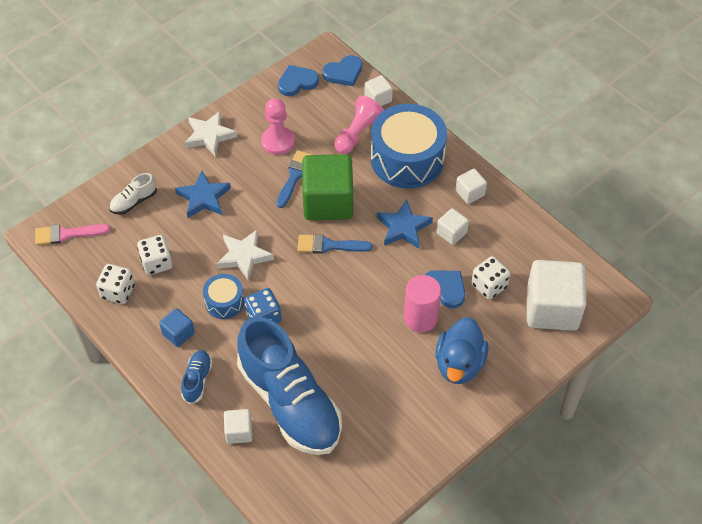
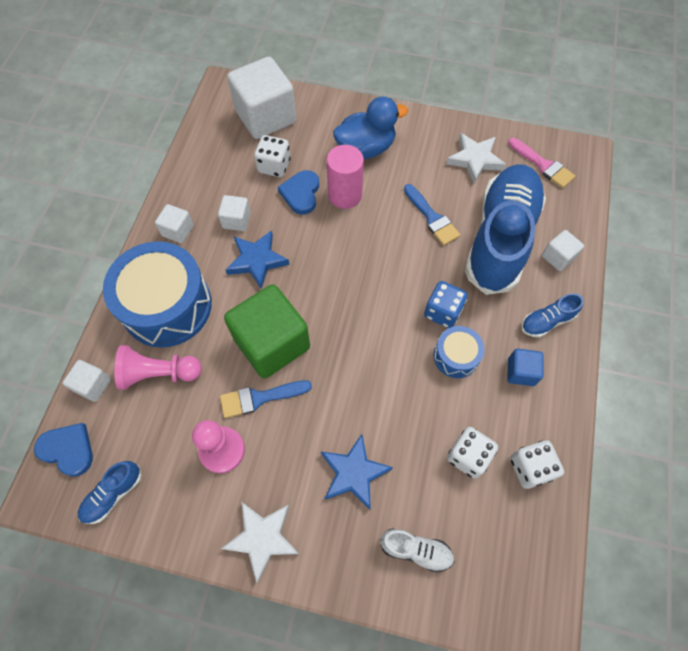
camera: 125 degrees left, 10 degrees up
pink brush [35,224,110,245] -> pink brush moved to [508,138,575,188]
white star [216,229,274,281] -> white star moved to [446,133,506,184]
blue heart [278,65,319,96] -> blue shoe [78,461,142,524]
blue brush [298,234,372,254] -> blue brush moved to [404,184,460,246]

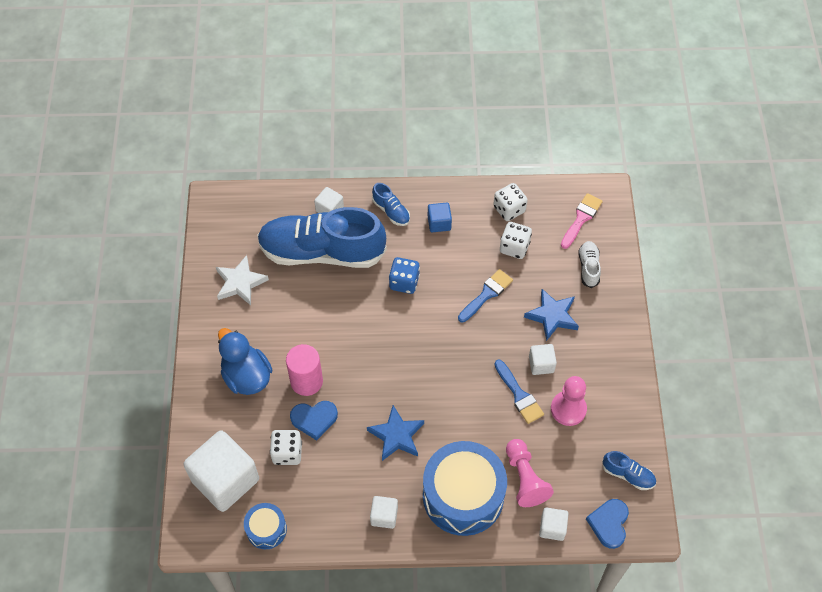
camera: 105 degrees left, 5 degrees down
white cube [218,195,251,231] -> white cube moved to [529,344,557,375]
white star [221,502,299,583] -> none
green cube [224,284,310,378] -> none
blue brush [404,184,460,246] -> blue brush moved to [458,269,513,323]
blue drum [434,326,485,378] -> blue drum moved to [244,503,287,549]
pink brush [508,138,575,188] -> pink brush moved to [561,193,603,249]

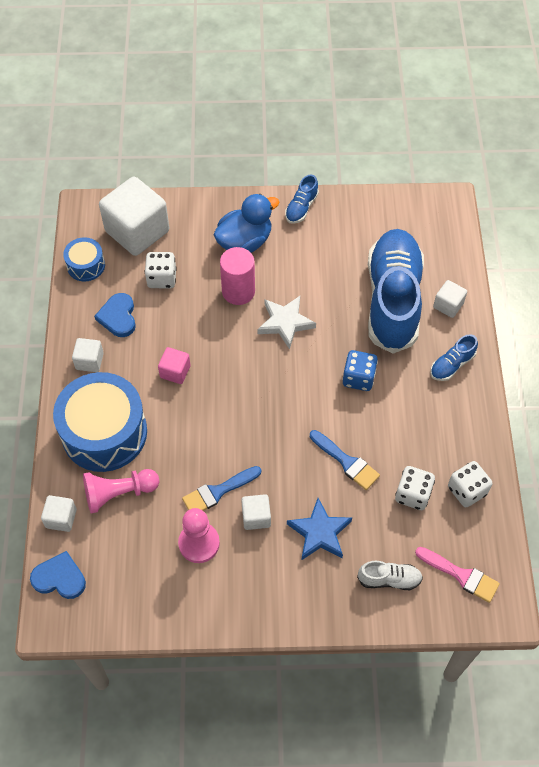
camera: 90 degrees right, 0 degrees up
white star [216,255,269,305] -> white star moved to [258,296,316,349]
blue heart [290,401,338,441] -> blue heart moved to [94,293,136,337]
blue star [367,405,424,461] -> pink cube [158,347,190,384]
blue cube [428,202,452,233] -> none
blue shoe [602,451,656,490] -> blue shoe moved to [285,174,319,224]

